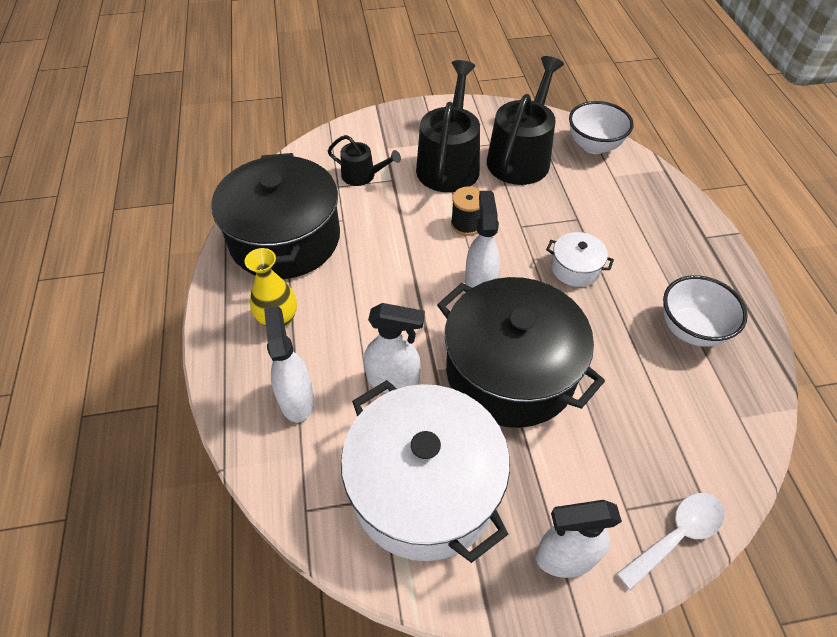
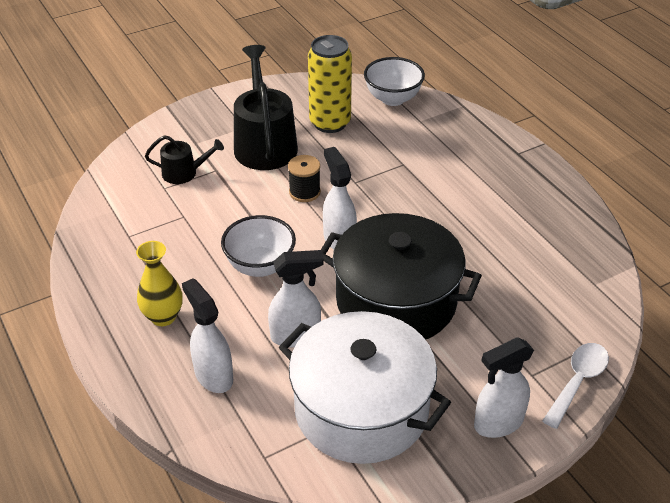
camera: 20 degrees left, 10 degrees down
black pot [211,153,340,279] -> none
black watering can [487,56,564,185] -> yellow can [308,35,352,133]
white pot [546,232,614,287] -> none
white bowl [663,275,748,347] -> white bowl moved to [221,215,296,277]

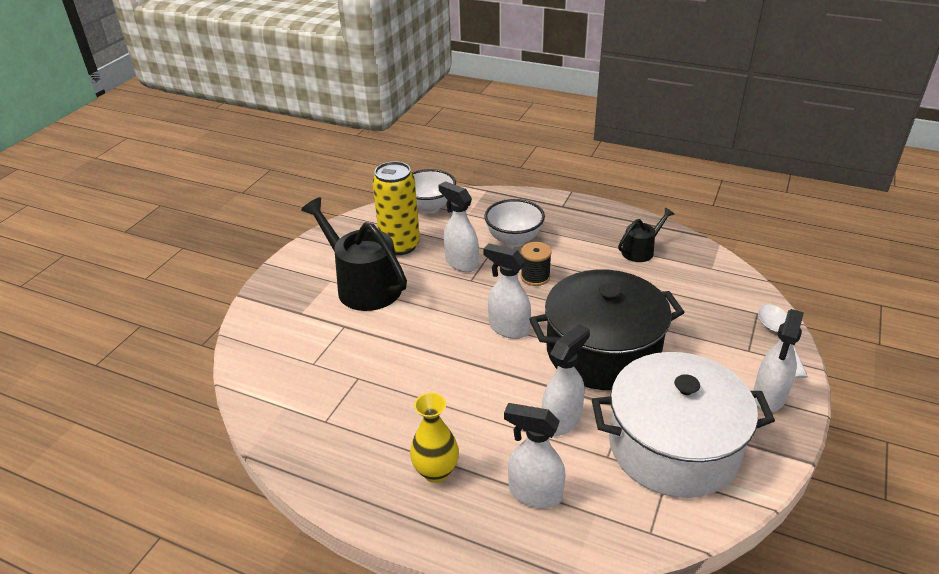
camera: 35 degrees left, 5 degrees down
black watering can [145,135,224,184] -> black watering can moved to [618,208,675,262]
white bowl [221,215,296,277] -> white bowl moved to [484,199,545,247]
black spool [288,155,321,202] -> black spool moved to [521,242,552,286]
none -> white spray bottle [438,181,479,272]

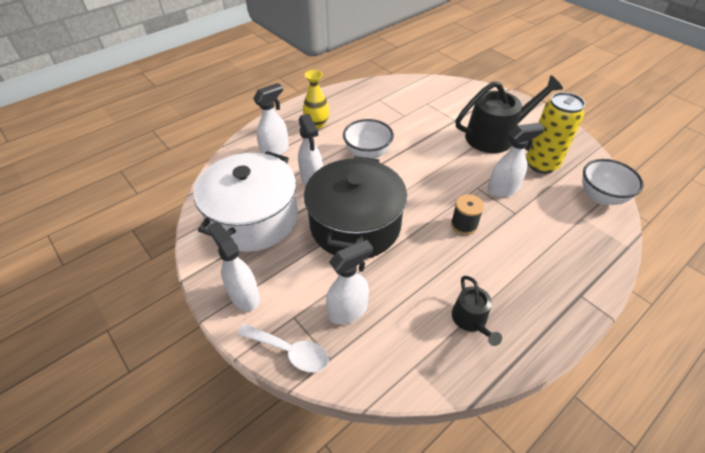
camera: 115 degrees right, 10 degrees up
white spray bottle [483,243,531,339] -> white spray bottle moved to [326,240,373,325]
white bowl [484,199,545,247] -> white bowl moved to [343,119,394,159]

